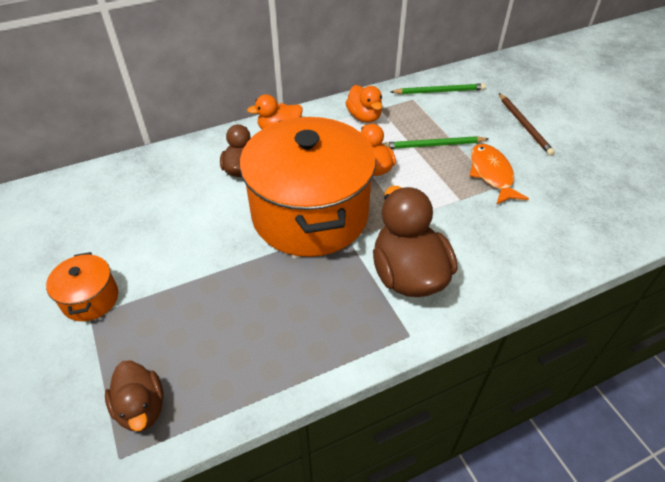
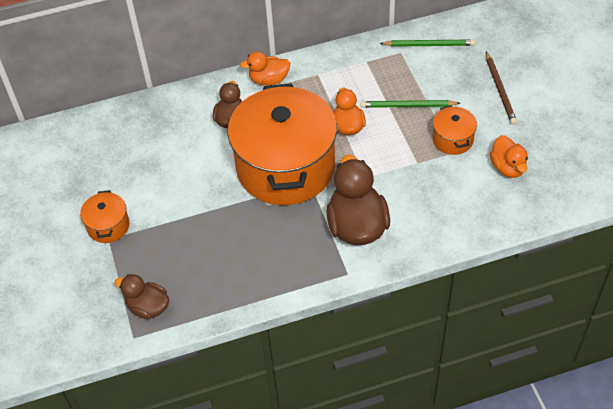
camera: 10 degrees right, 5 degrees up
brown duck [105,360,164,432] -> brown duck turned 135 degrees clockwise [114,274,169,319]
orange duck [346,85,382,123] -> orange duck moved to [490,135,528,178]
orange fish [470,144,529,205] -> orange pot [433,105,477,155]

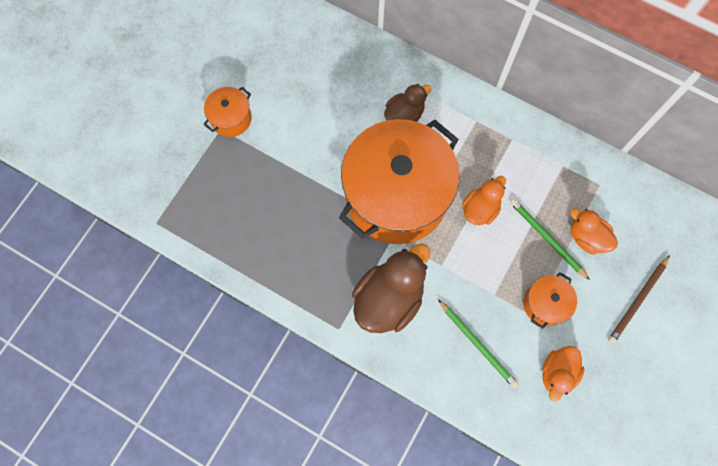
camera: 45 degrees right, 20 degrees up
brown duck [114,274,169,319] -> none
orange duck [240,51,290,86] -> orange duck moved to [570,208,618,254]
green pencil [379,40,475,47] -> green pencil moved to [438,299,519,388]

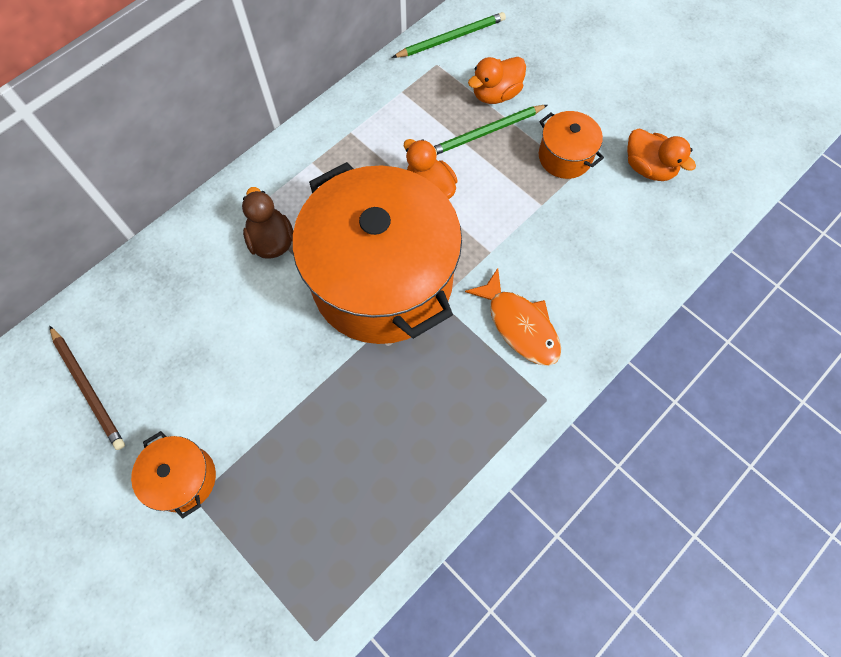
camera: 75 degrees left, 5 degrees down
brown duck [352,244,430,333] -> orange fish [465,268,561,366]
green pencil [438,299,519,388] -> green pencil moved to [392,12,506,58]
brown pencil [608,255,670,344] -> brown pencil moved to [50,326,125,450]

